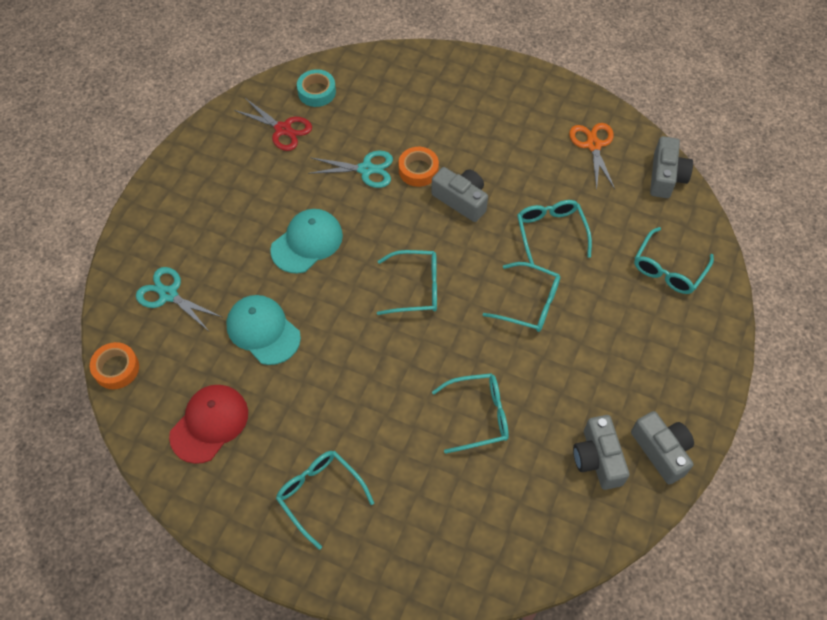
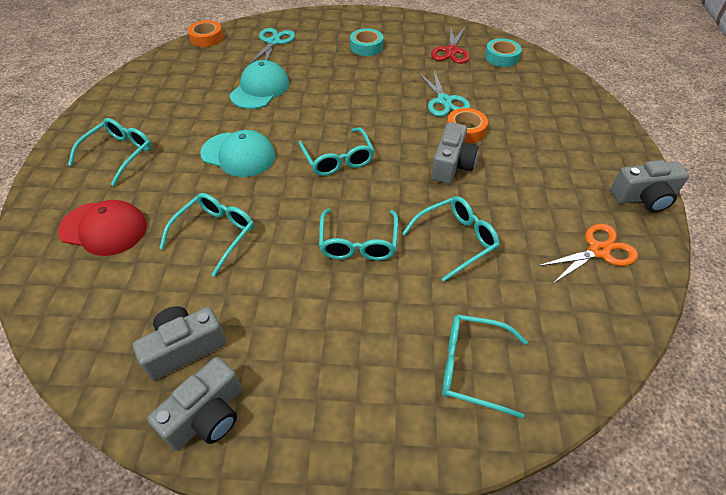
camera: 70 degrees right, 10 degrees down
red cap [169,385,248,464] -> red cap moved to [58,200,147,256]
turquoise cap [270,209,343,274] -> turquoise cap moved to [200,130,276,177]
turquoise glasses [432,373,509,454] -> turquoise glasses turned 120 degrees counterclockwise [159,193,254,277]
grey camera [650,136,693,198] -> grey camera moved to [610,160,689,212]
none -> turquoise tape [350,28,383,56]

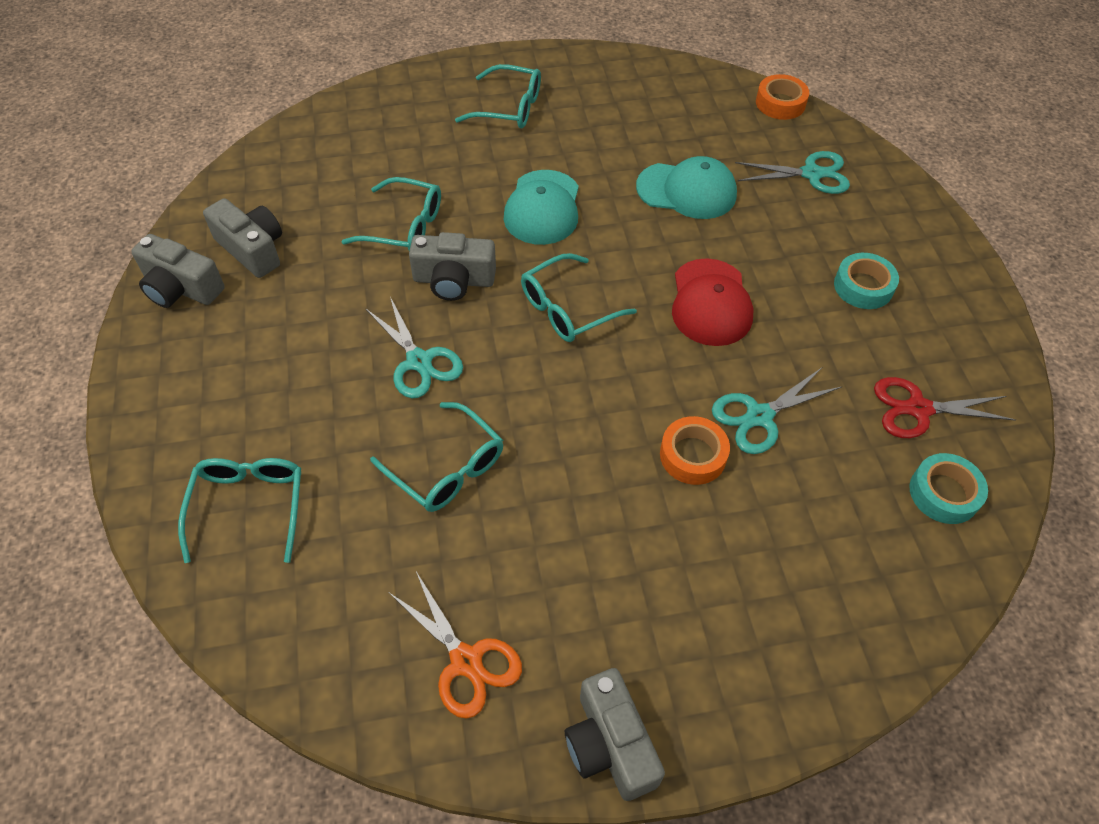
camera: 75 degrees right, 5 degrees up
red cap [58,200,147,256] -> red cap moved to [672,258,753,346]
turquoise glasses [319,208,398,261] -> turquoise scissors [365,297,463,398]
grey camera [431,122,479,184] -> grey camera moved to [409,232,496,301]

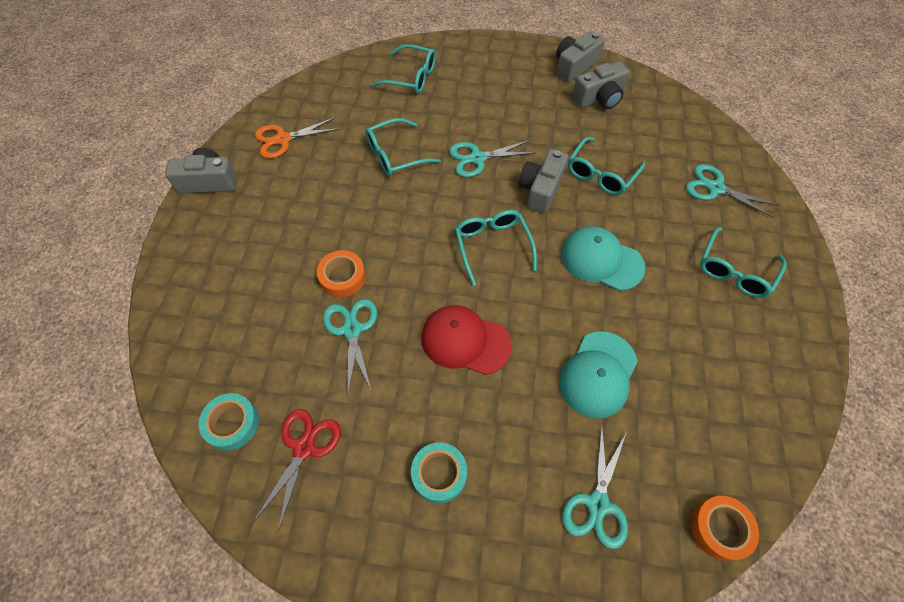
camera: 110 degrees right, 5 degrees up
none -> turquoise scissors [686,164,779,219]

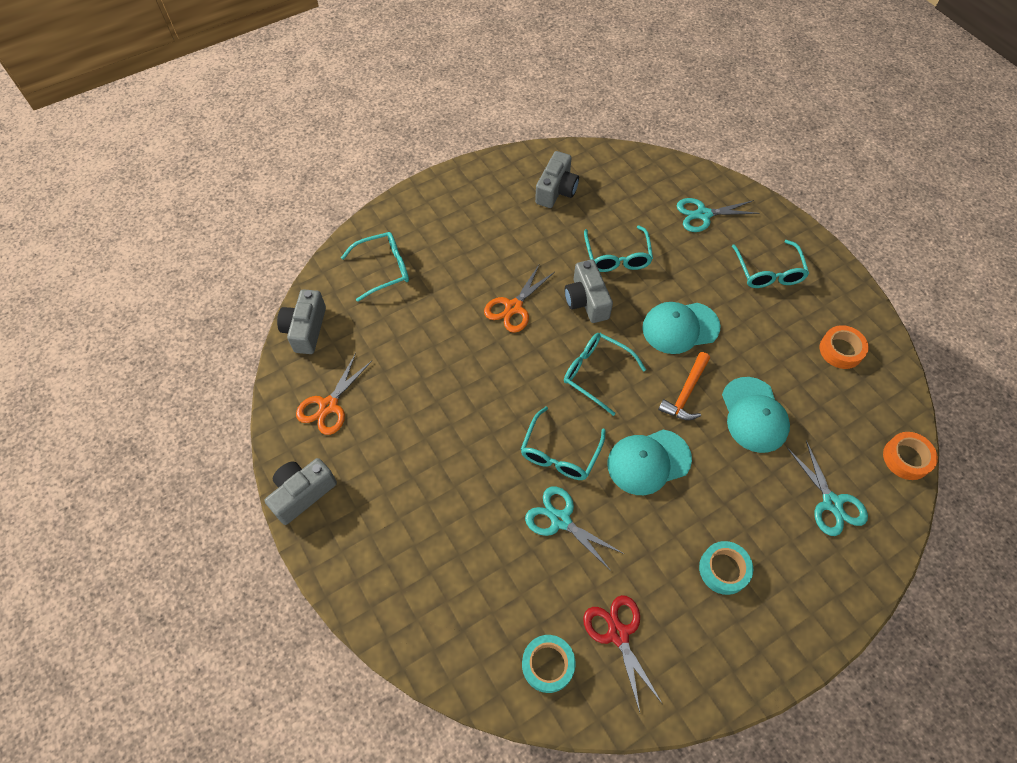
camera: 40 degrees left, 0 degrees up
orange tape [317,250,366,298] -> orange tape moved to [820,325,869,369]
turquoise glasses [366,118,441,177] -> turquoise glasses moved to [520,407,606,480]
red cap [421,305,512,375] -> turquoise cap [607,430,692,495]
turquoise scissors [449,140,536,177] -> orange scissors [484,263,555,333]
grey camera [556,31,605,82] -> grey camera moved to [277,289,326,354]
none -> orange hammer [658,352,710,420]

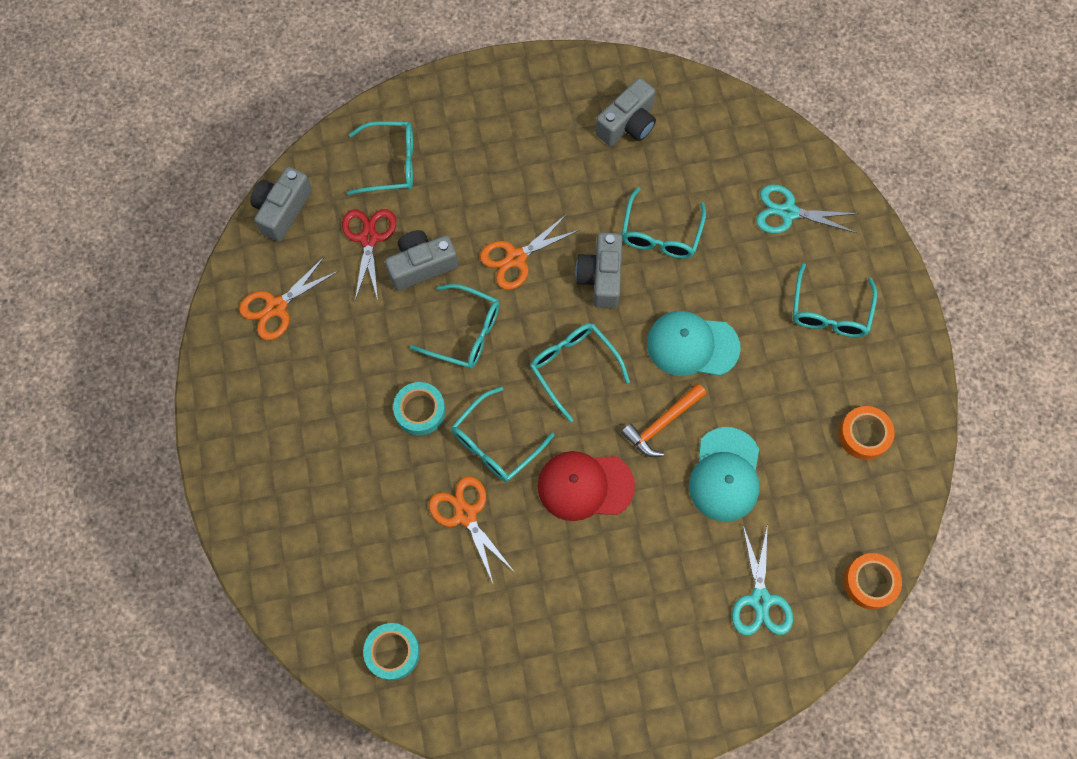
camera: 20 degrees right, 10 degrees up
grey camera [265,458,337,525] -> grey camera moved to [385,230,458,291]
turquoise scissors [525,487,624,571] -> orange scissors [429,476,513,583]
red scissors [583,595,662,712] -> red scissors moved to [342,209,396,300]
turquoise cap [607,430,692,495] -> red cap [538,451,635,521]
turquoise tape [699,541,753,595] -> turquoise tape moved to [393,382,446,436]
none -> turquoise glasses [410,284,500,369]

